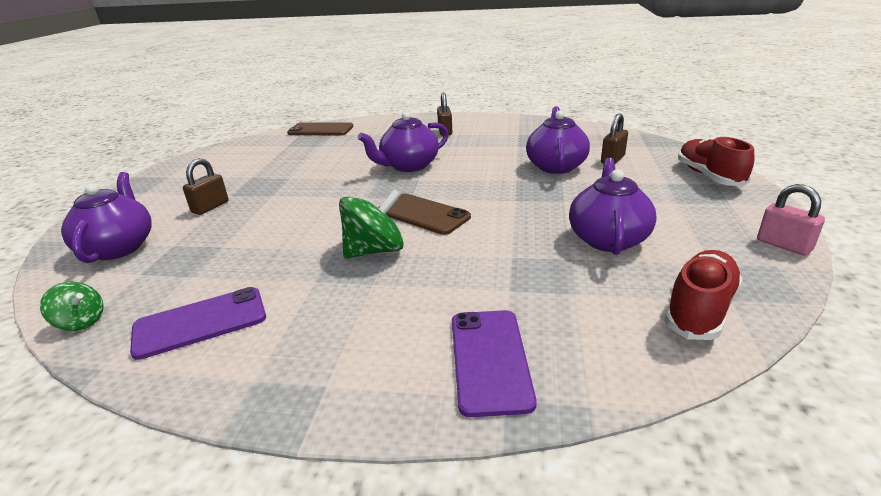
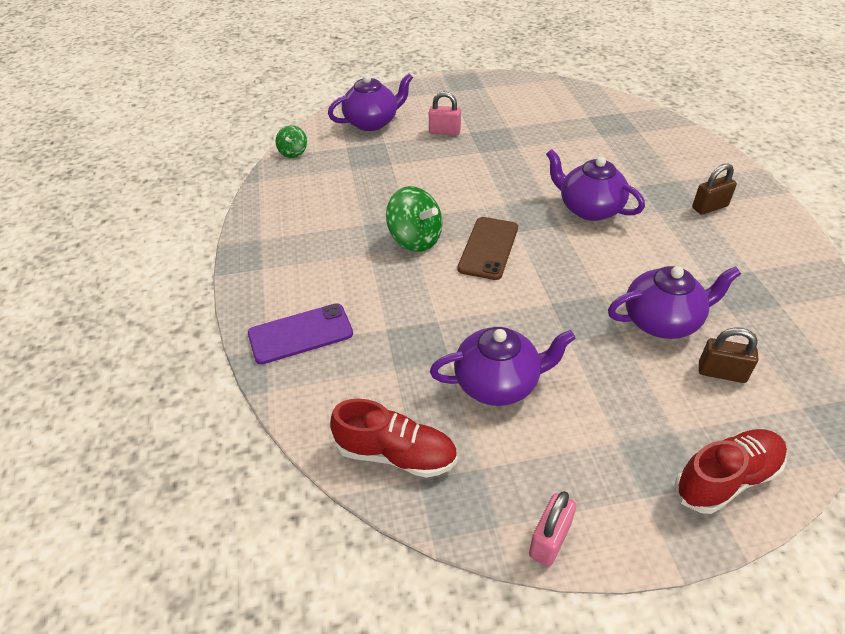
camera: 70 degrees right, 15 degrees up
purple phone [130,287,266,360] -> none
brown padlock [183,158,228,215] -> pink padlock [429,91,461,135]
brown phone [287,122,353,135] -> none

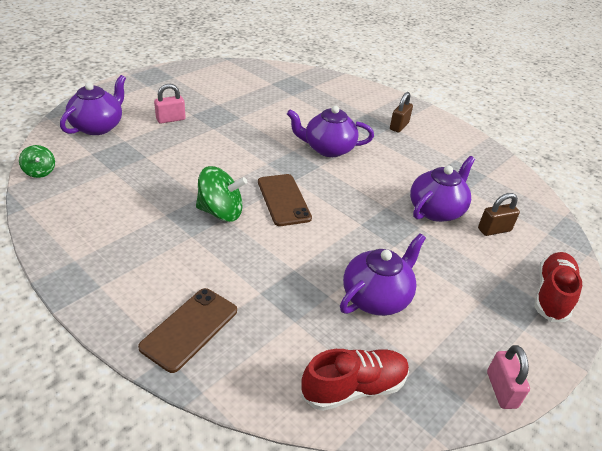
camera: 40 degrees left, 5 degrees down
purple phone [248,303,353,364] -> brown phone [138,288,237,373]

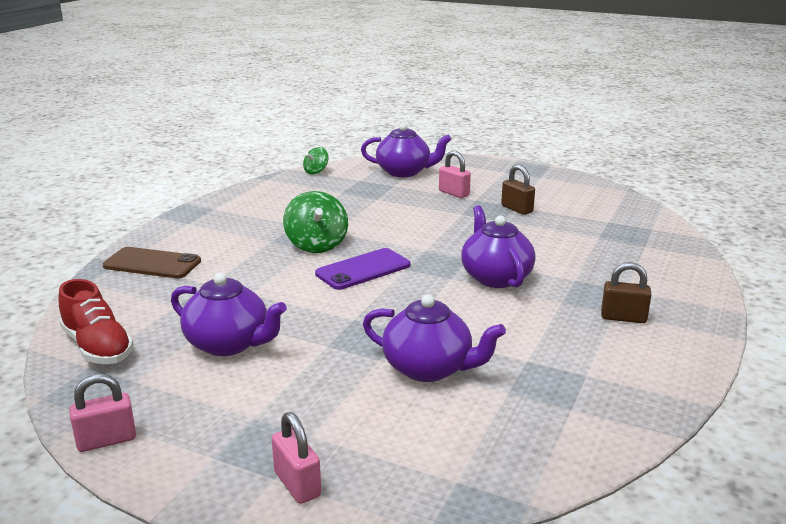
camera: 75 degrees right, 15 degrees down
brown phone [258,174,312,226] -> purple phone [315,248,410,290]
brown padlock [478,193,520,236] -> brown padlock moved to [501,164,535,215]
red shoe [535,252,582,322] -> pink padlock [272,412,321,504]

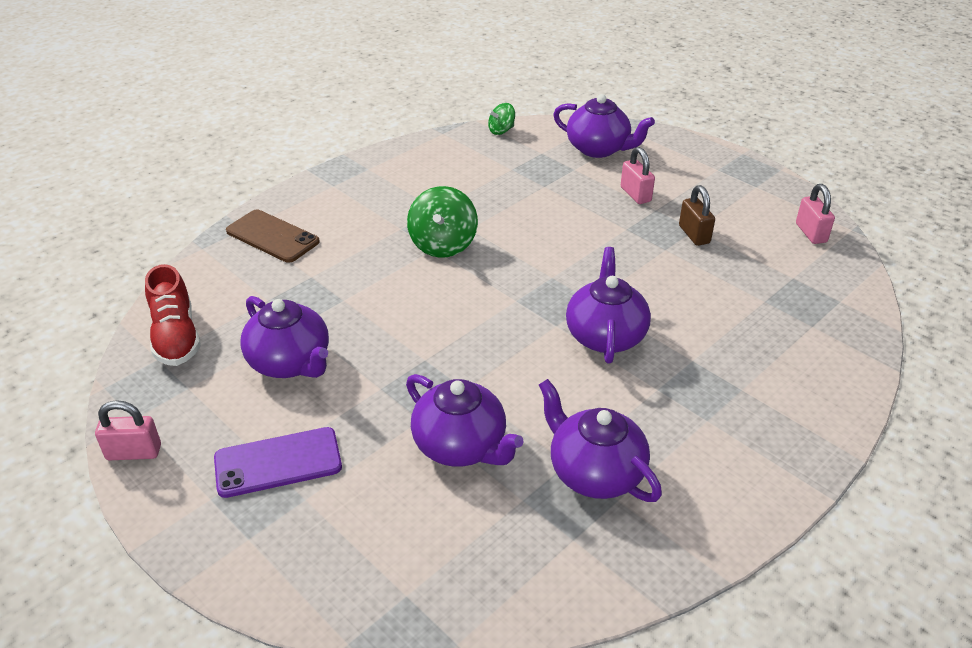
camera: 20 degrees right, 15 degrees up
pink padlock [272,412,321,504] -> pink padlock moved to [796,184,835,244]
purple phone [315,248,410,290] -> purple phone moved to [214,427,342,498]
brown padlock [601,262,652,323] -> none
none -> purple teapot [539,379,662,502]

